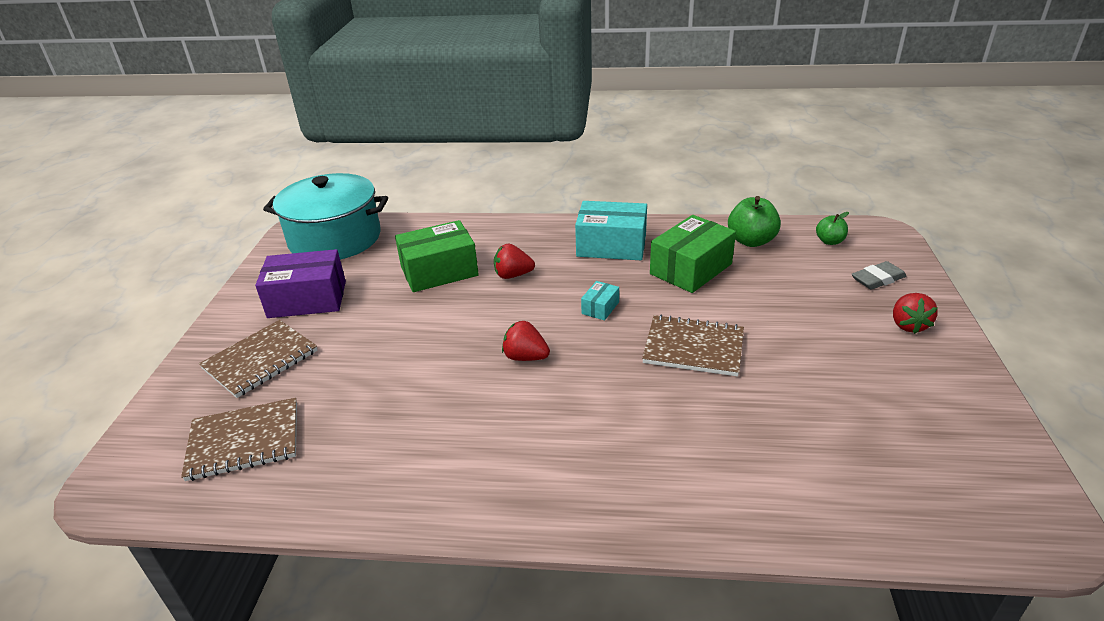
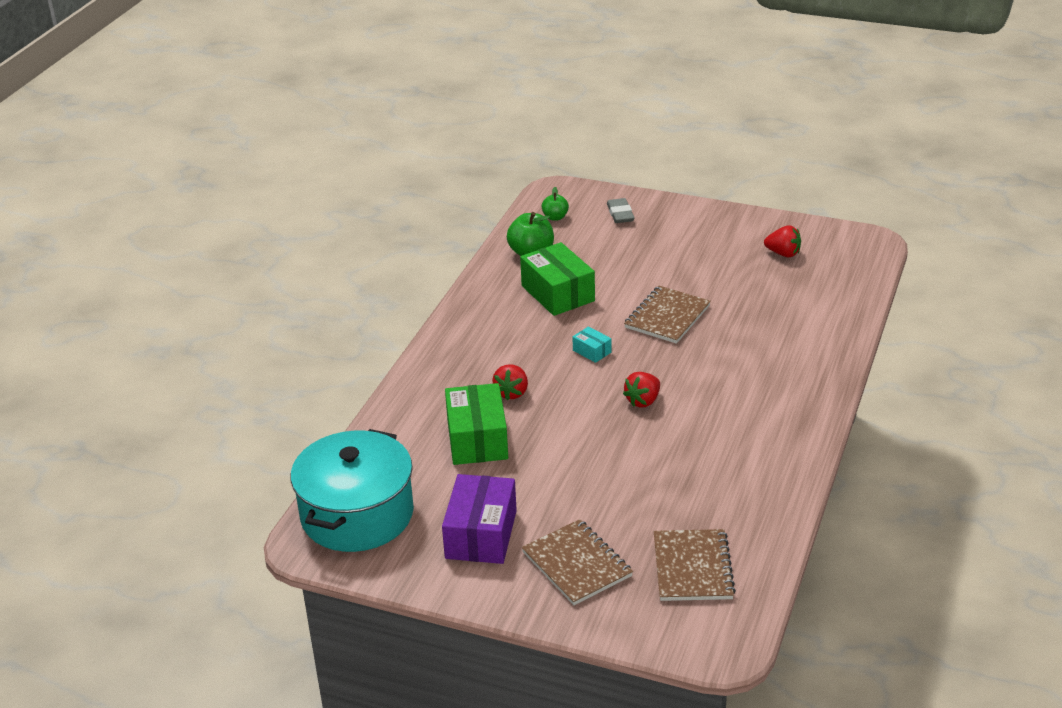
camera: 75 degrees left, 0 degrees up
turquoise box [575,201,647,260] -> none
red strawberry [893,293,938,334] -> red strawberry moved to [764,225,801,257]

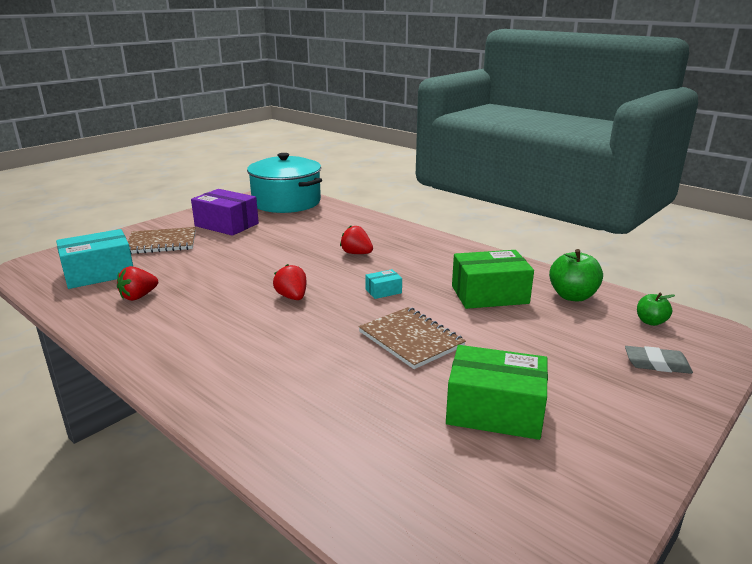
camera: 110 degrees right, 10 degrees down
green box [445,383,508,465] -> green box moved to [446,345,548,440]
brown notebook [654,529,736,601] -> turquoise box [56,229,133,289]
red strawberry [764,225,801,257] -> red strawberry moved to [117,266,158,301]

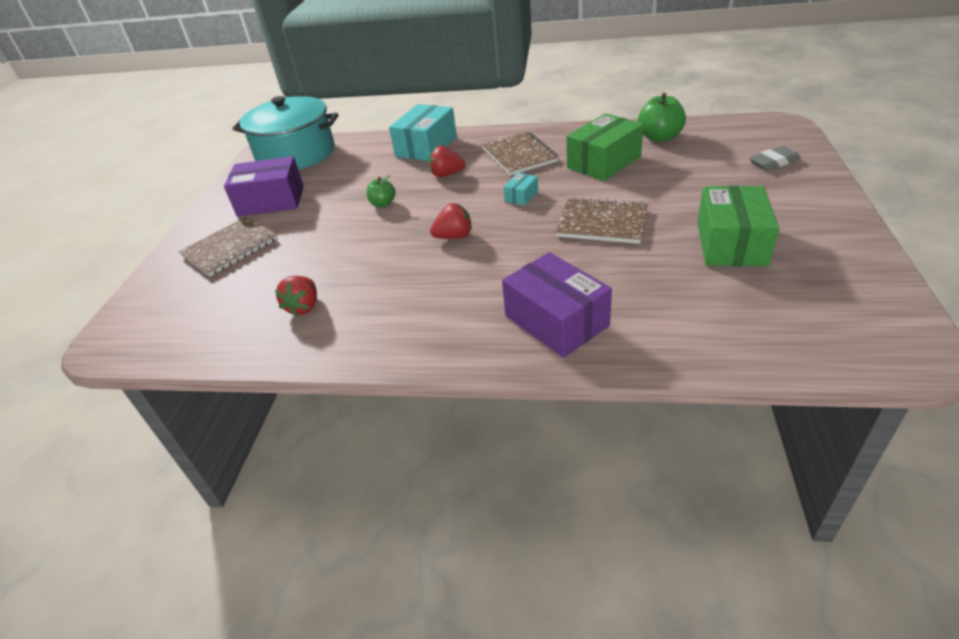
camera: 30 degrees left, 15 degrees up
turquoise box [56,229,133,289] -> turquoise box moved to [389,104,457,161]
red strawberry [273,264,307,300] -> red strawberry turned 135 degrees clockwise [430,203,472,239]
green box [446,345,548,440] -> green box turned 60 degrees counterclockwise [697,186,779,266]
green apple [637,293,675,326] -> green apple moved to [366,175,395,207]
none -> brown notebook [482,132,559,176]
none -> purple box [502,252,612,358]

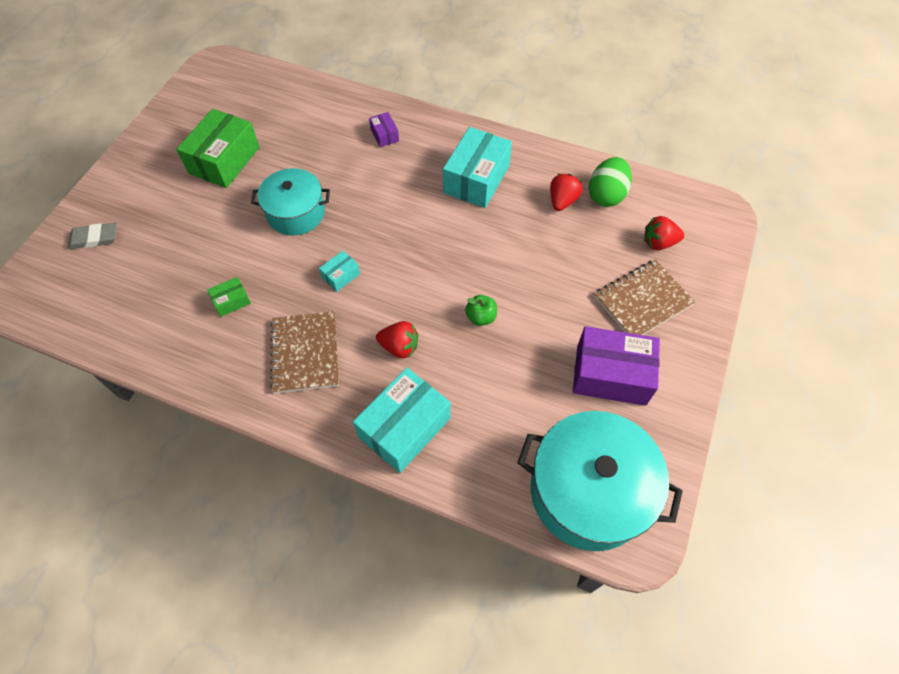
camera: 170 degrees left, 20 degrees up
red strawberry [430,203,472,239] -> red strawberry moved to [644,216,684,250]
purple box [502,252,612,358] -> purple box [369,112,399,147], size x0.46
brown notebook [556,197,648,244] -> turquoise pot [251,168,330,235]
green box [567,113,644,181] -> green box [207,277,251,317], size x0.46
green apple [638,93,686,142] -> none
none -> turquoise box [443,127,512,208]
none -> green egg [589,157,632,207]

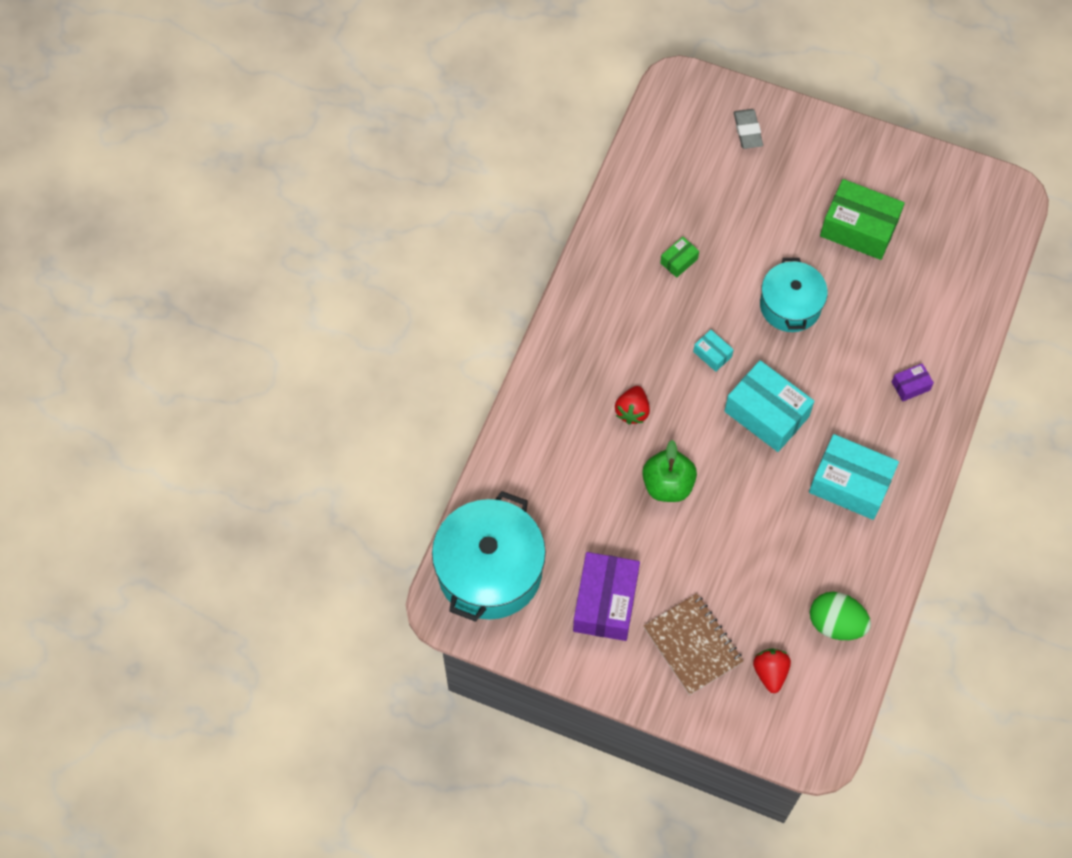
camera: 90 degrees right, 5 degrees up
green box [207,277,251,317] -> green box turned 75 degrees clockwise [660,237,699,278]
brown notebook [270,311,339,394] -> none
turquoise box [353,368,451,473] -> turquoise box moved to [724,360,814,452]
green apple [465,295,497,326] -> green apple [642,440,697,502], size x1.69
red strawberry [550,174,582,211] -> none

